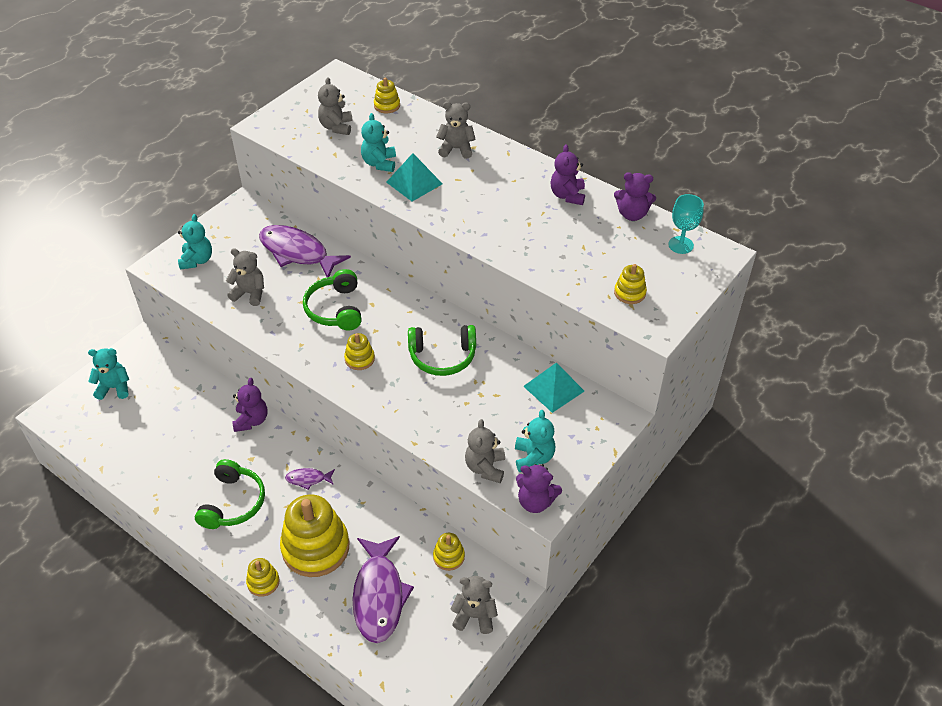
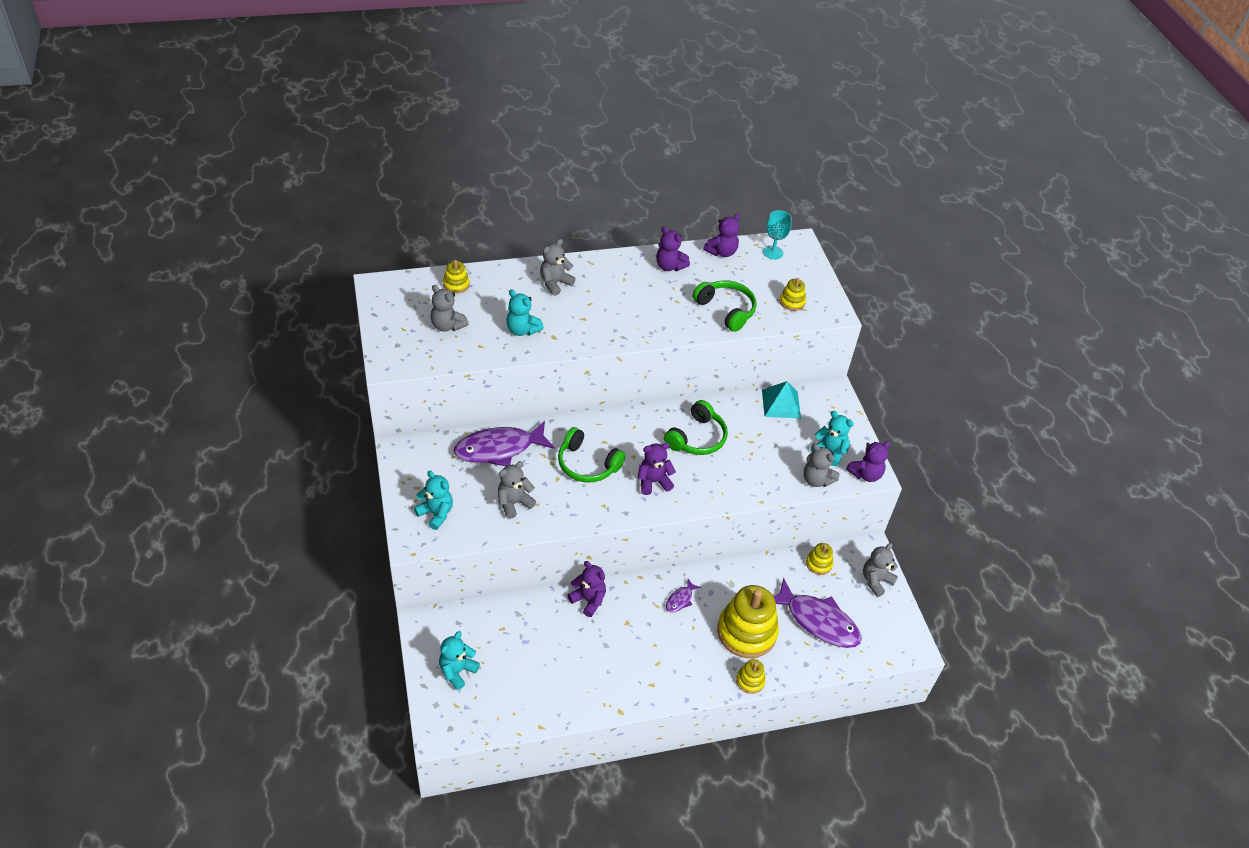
camera: 55 degrees left, 0 degrees up
green headphones [195,459,265,529] -> green headphones moved to [693,280,757,332]
yellow stacking toy [344,333,375,370] -> purple teddy bear [638,443,676,495]
turquoise pyramid [386,153,443,202] -> none

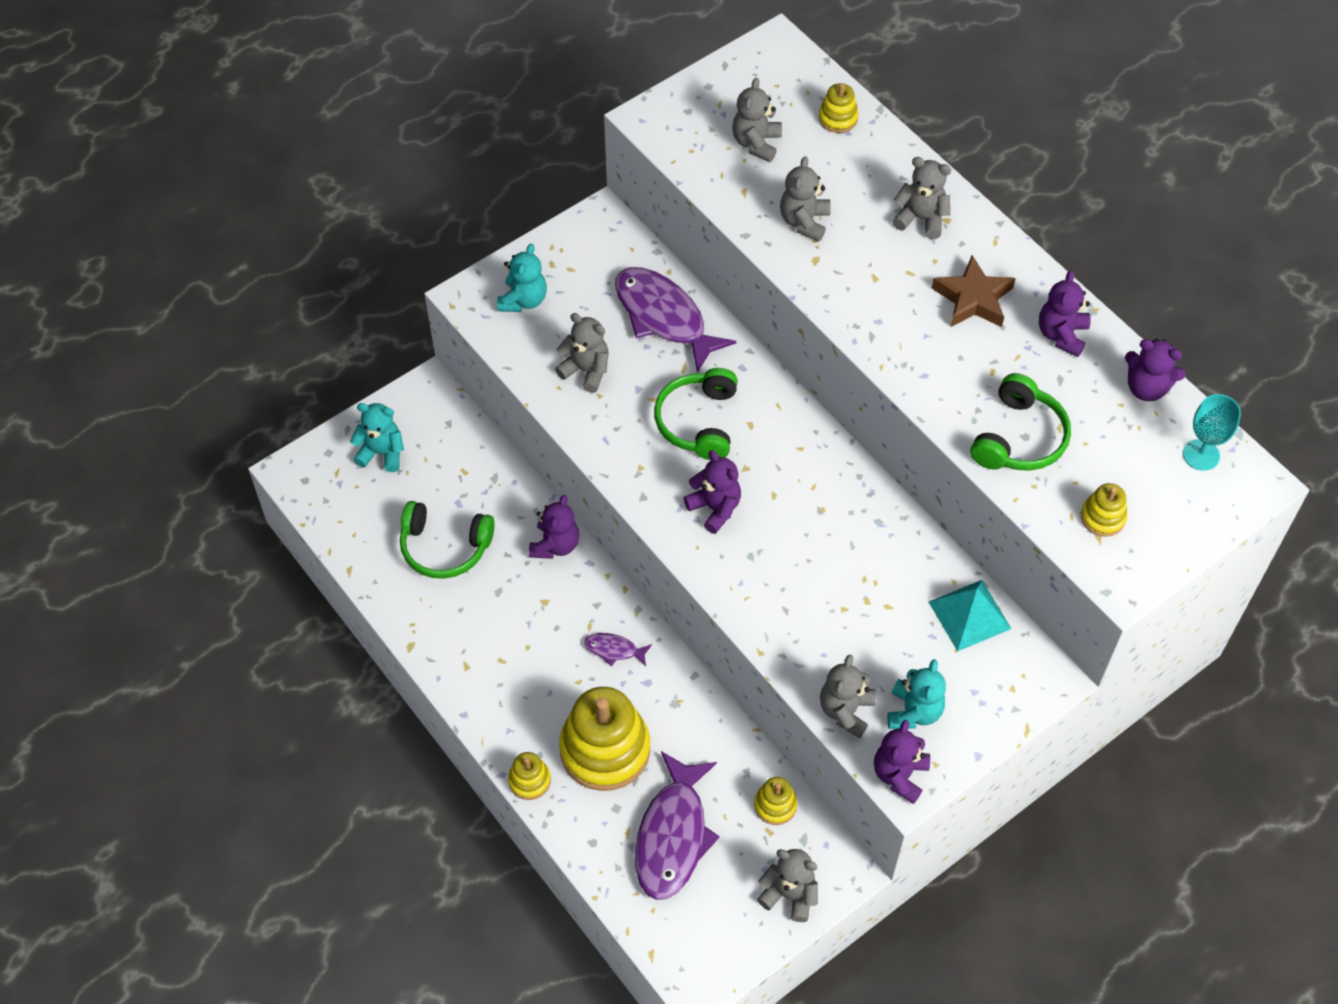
camera: 70 degrees right, 10 degrees up
turquoise teddy bear [506,290,544,336] -> grey teddy bear [780,156,831,242]
green headphones [664,400,728,455] -> green headphones moved to [400,501,495,579]
purple teddy bear [846,441,891,482] -> purple teddy bear turned 75 degrees clockwise [874,720,930,804]
none -> brown star [932,255,1016,327]

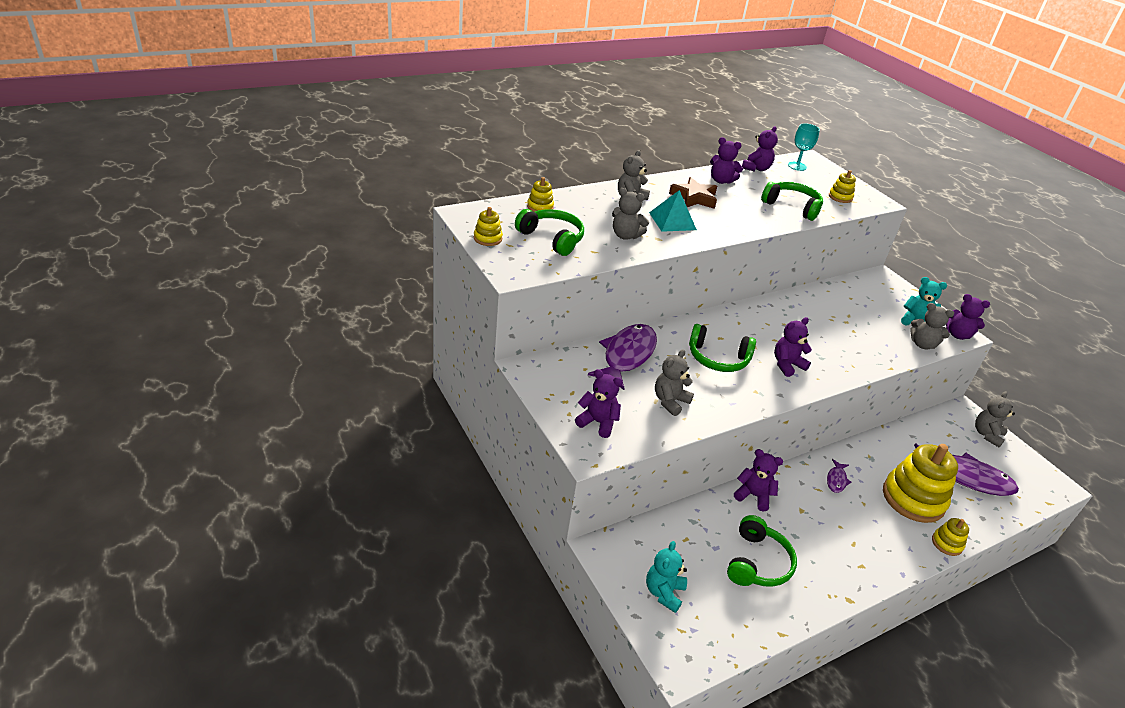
camera: 85 degrees left, 20 degrees down
turquoise teddy bear [497,243,547,312] -> purple teddy bear [575,369,623,438]
purple fish [615,267,737,373] -> purple fish turned 150 degrees clockwise [588,324,657,390]
grey teddy bear [732,78,782,162] -> green headphones [515,209,584,256]
yellow stacking toy [754,777,797,825] -> yellow stacking toy moved to [474,207,503,246]
turquoise pyramid [929,580,1011,651] -> turquoise pyramid moved to [649,190,697,232]

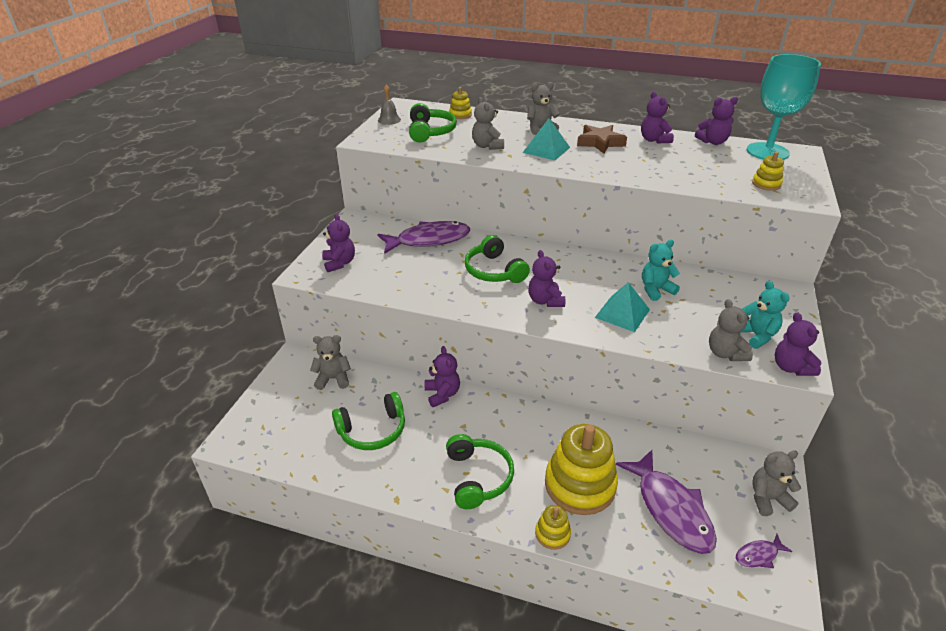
camera: 50 degrees right, 0 degrees up
yellow stacking toy [474,207,503,246] -> grey bell [378,84,401,125]
turquoise teddy bear [646,541,687,613] -> turquoise teddy bear moved to [642,240,680,301]
grey teddy bear [655,349,694,416] -> grey teddy bear moved to [310,335,351,390]
green headphones [761,182,823,221] -> green headphones moved to [446,434,514,509]
purple teddy bear [774,317,812,377] -> purple teddy bear turned 120 degrees counterclockwise [528,250,565,307]
turquoise goblet [788,123,820,171] -> turquoise goblet [746,54,821,160], size x1.92
purple fish [827,459,851,493] -> purple fish moved to [736,534,793,568]
none -> turquoise pyramid [595,282,650,332]

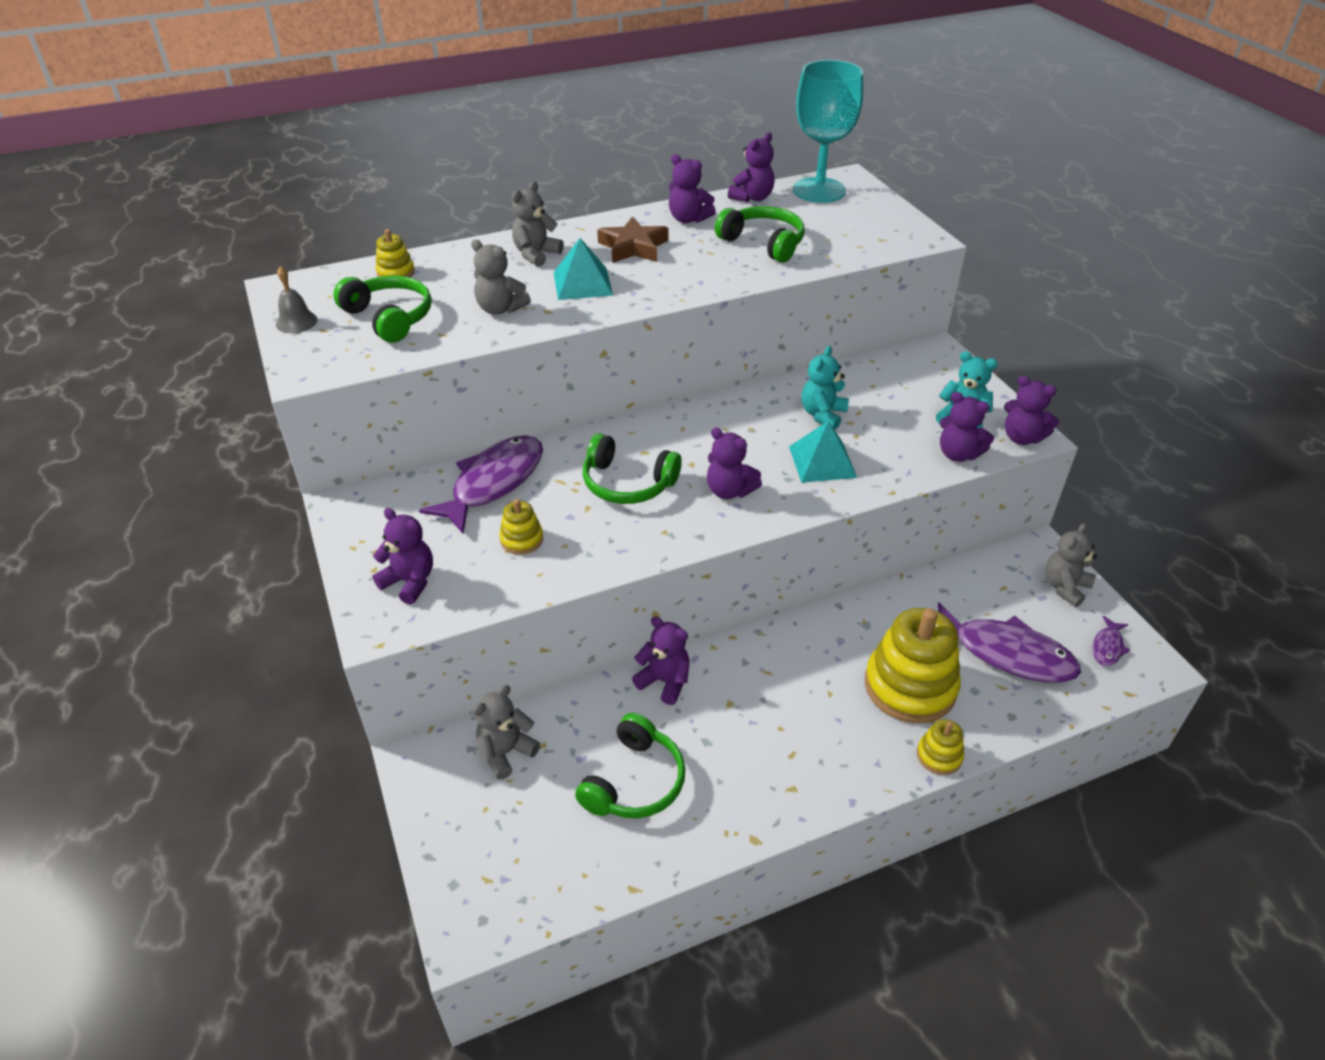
camera: 40 degrees left, 5 degrees up
green headphones [446,434,514,509] -> green headphones moved to [715,206,805,262]
grey teddy bear [709,299,753,361] -> purple teddy bear [940,392,994,462]
yellow stacking toy [752,152,784,191] -> yellow stacking toy moved to [499,499,543,555]

